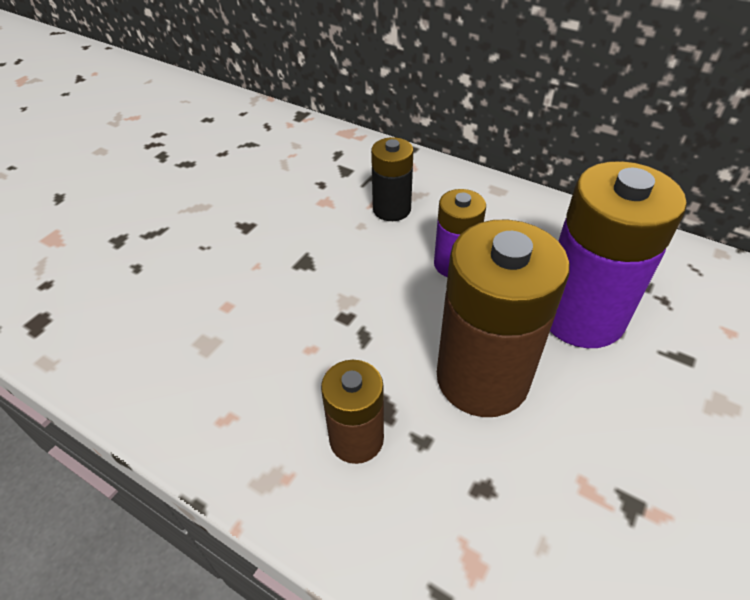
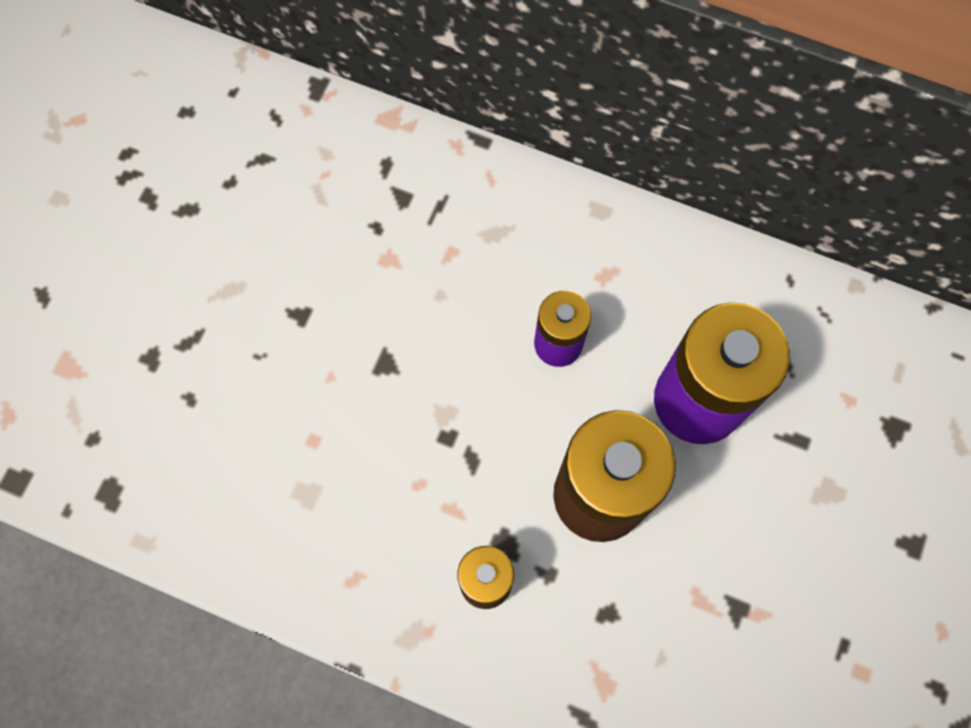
camera: 10 degrees left, 25 degrees up
black battery [371,137,414,221] -> none

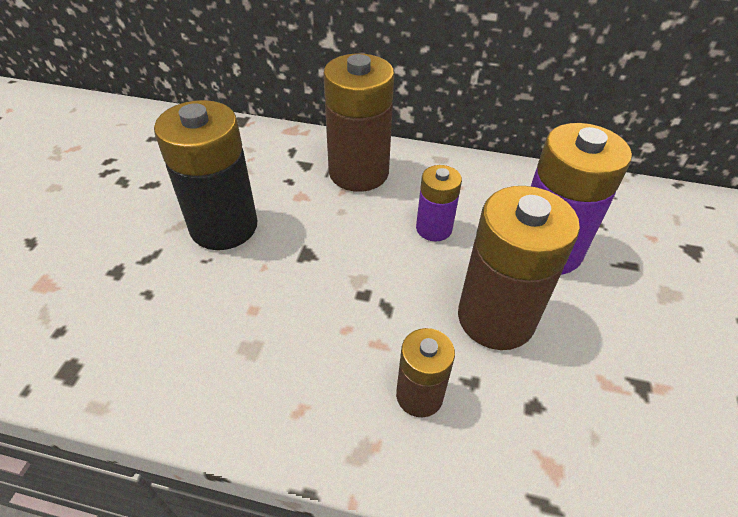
camera: 10 degrees left, 25 degrees down
none -> black battery [154,100,257,250]
none -> brown battery [323,54,394,192]

